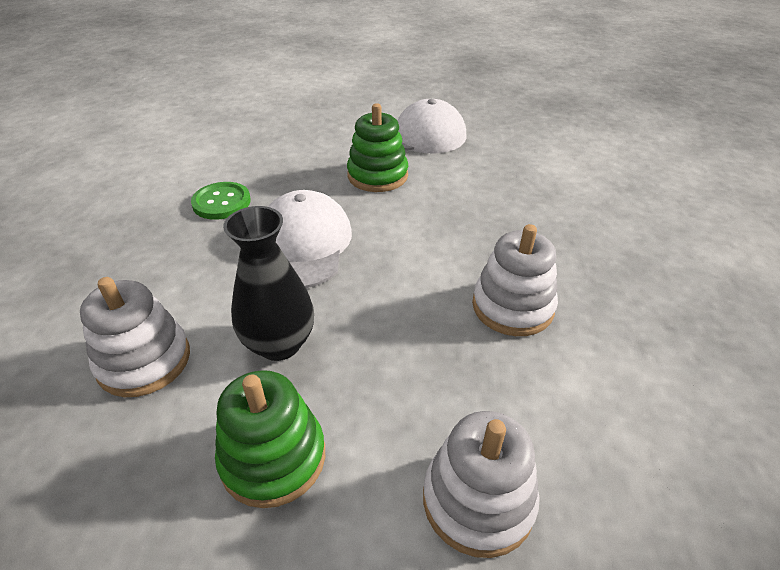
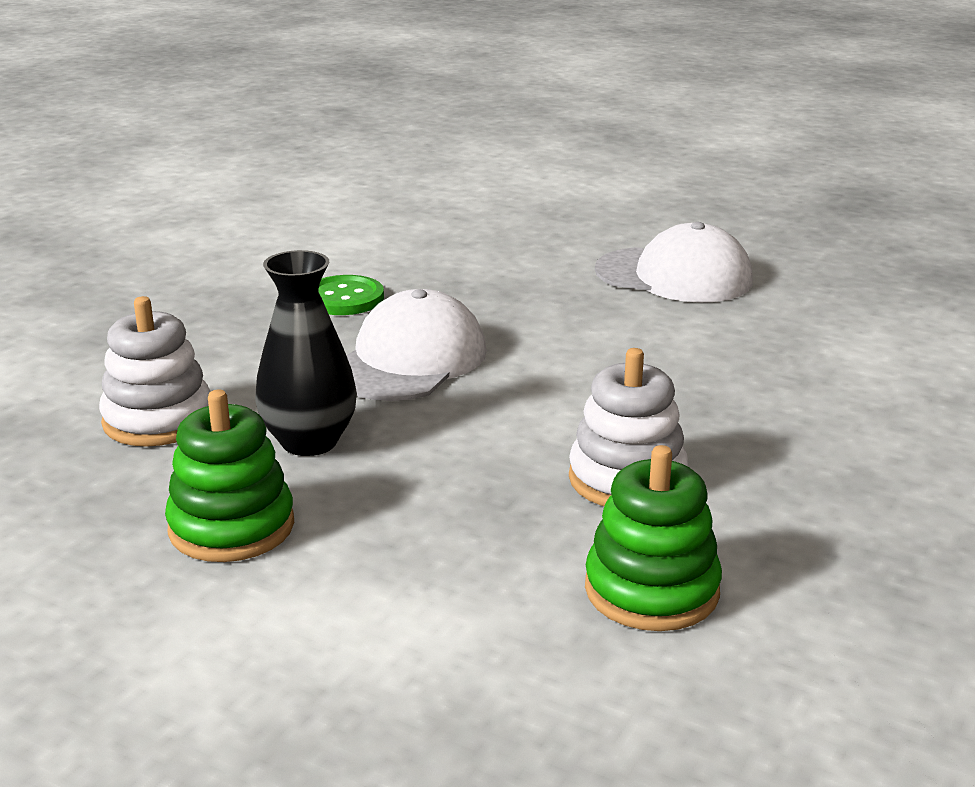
camera: 25 degrees right, 15 degrees down
green stacking toy [347,103,408,192] -> green stacking toy moved to [585,445,722,631]
white stacking toy [423,411,539,558] -> none

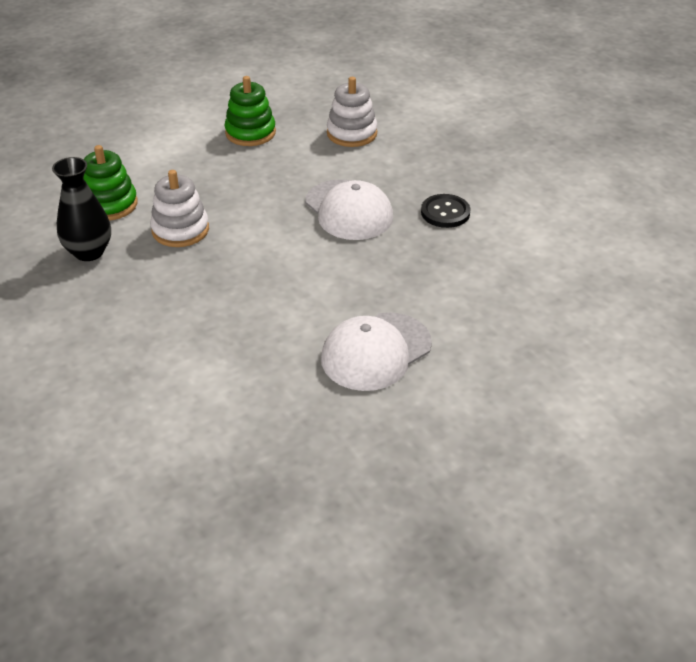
camera: 120 degrees right, 15 degrees up
black vase [255,250,357,456] -> black vase moved to [52,157,111,261]
green button [319,275,384,315] -> black button [421,194,470,228]

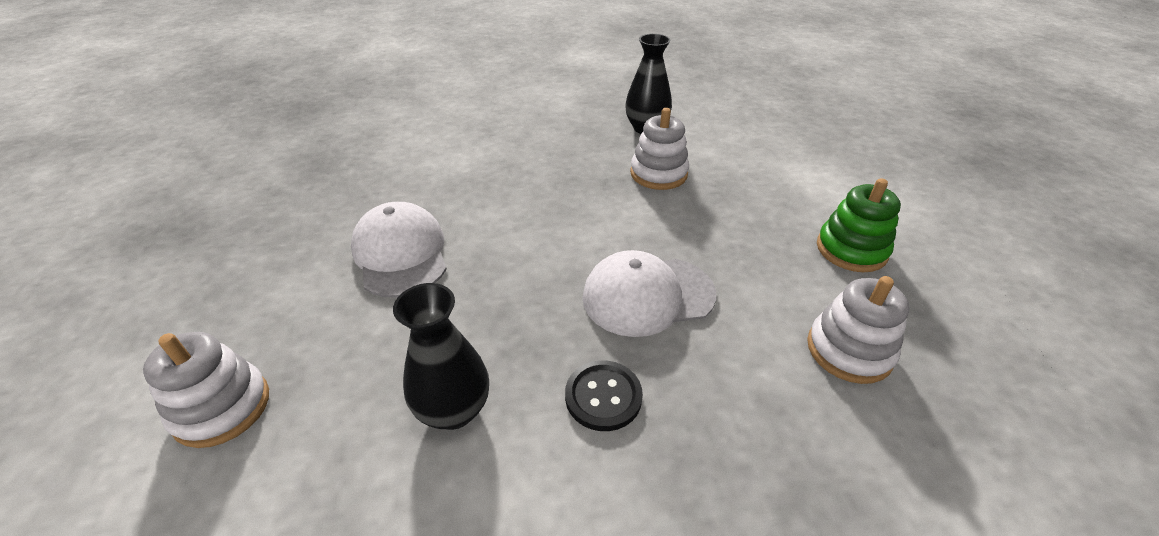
camera: 110 degrees right, 0 degrees up
green stacking toy [83,145,138,221] -> none
none -> white stacking toy [143,332,269,448]
none -> black vase [393,283,489,430]

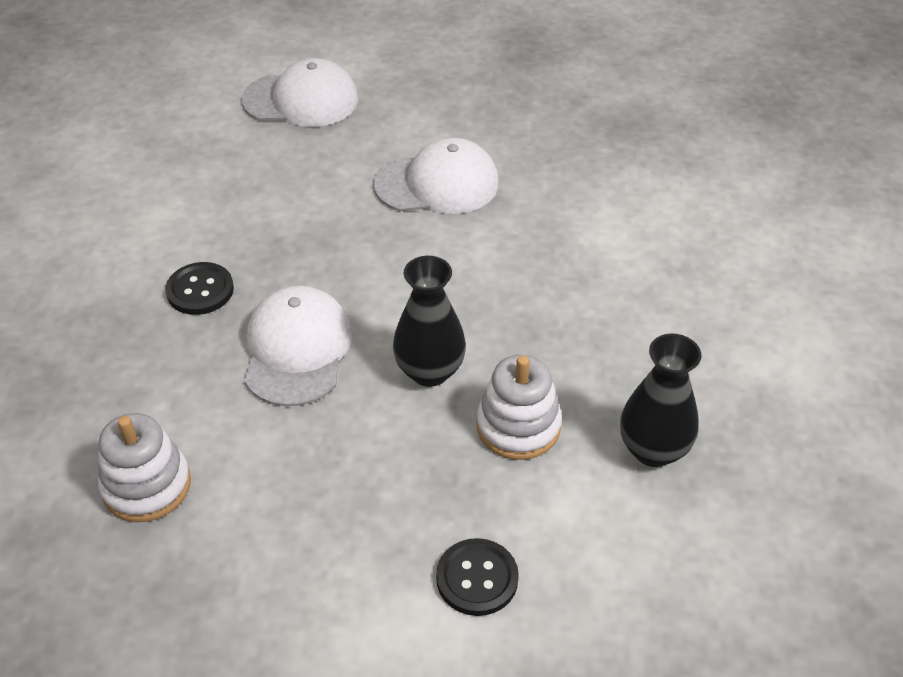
camera: 105 degrees right, 5 degrees up
white stacking toy [143,332,269,448] -> white cap [242,58,358,127]
black vase [393,283,489,430] -> black vase moved to [393,256,466,387]
green stacking toy [817,178,901,272] -> none
none -> black button [436,538,519,616]

